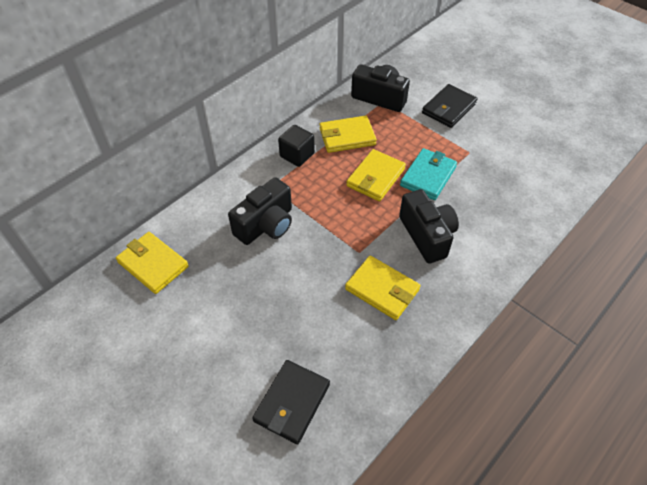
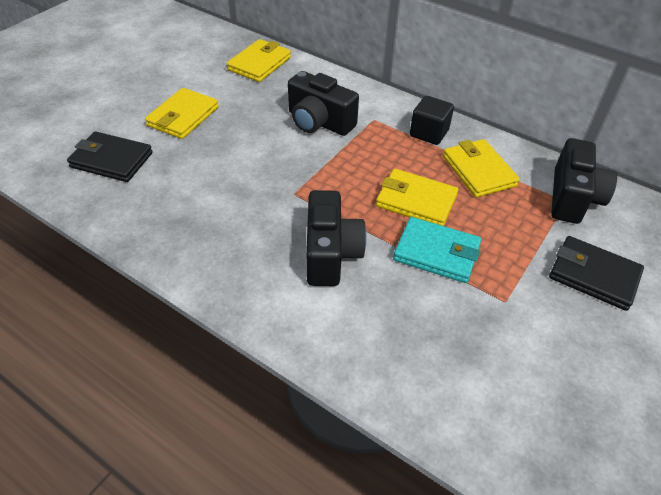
camera: 80 degrees right, 5 degrees down
yellow wallet [345,256,420,320] -> yellow wallet moved to [145,88,219,139]
black camera [399,189,459,263] -> black camera turned 60 degrees counterclockwise [306,190,367,286]

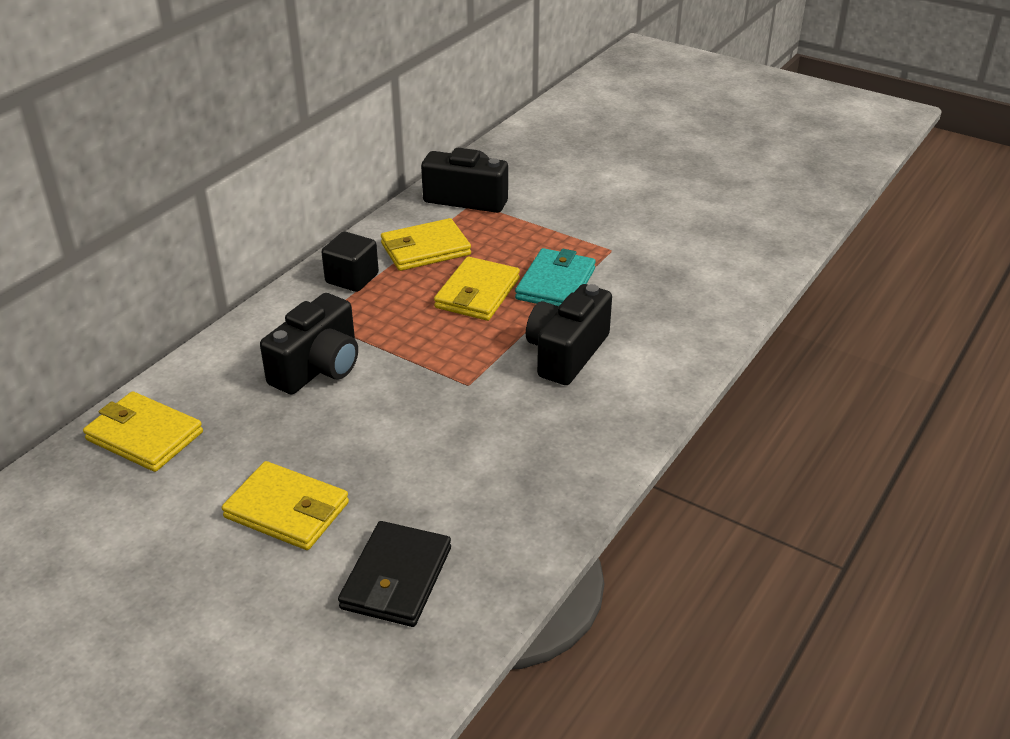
camera: 90 degrees left, 10 degrees down
black camera [306,190,367,286] -> black camera turned 60 degrees counterclockwise [526,284,612,385]
black wallet [549,236,644,311] -> none

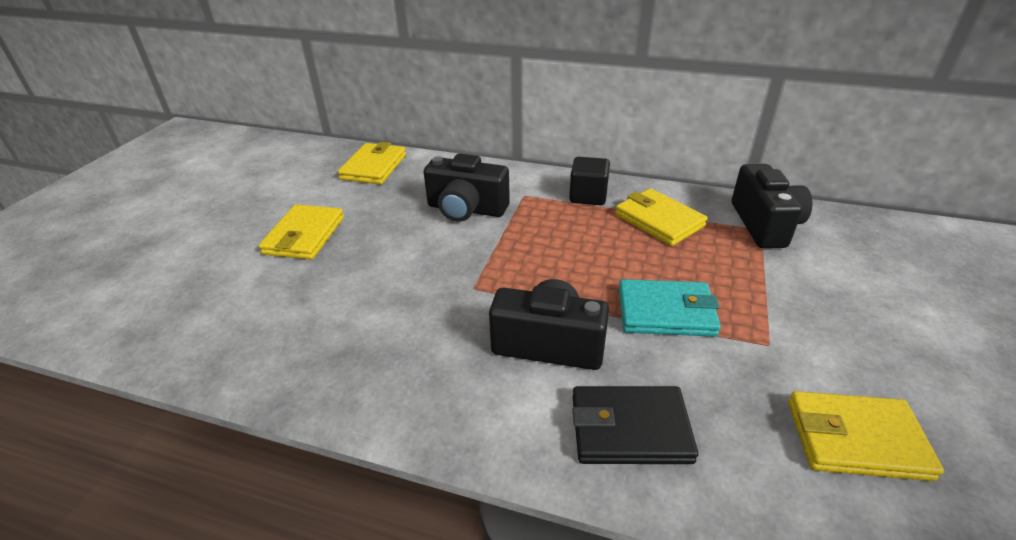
camera: 75 degrees right, 0 degrees up
black wallet [338,521,451,627] -> black wallet moved to [572,386,698,464]
yellow wallet [434,257,520,321] -> yellow wallet moved to [788,391,944,481]

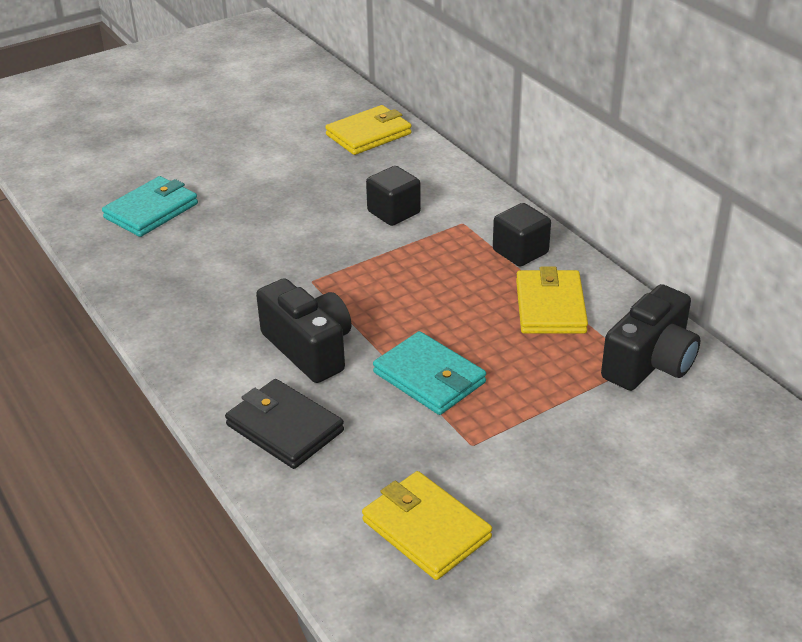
camera: 40 degrees right, 0 degrees up
yellow wallet [259,204,344,260] -> none
black camera [424,153,510,222] -> black cube [366,166,421,226]
none -> turquoise wallet [102,176,198,237]

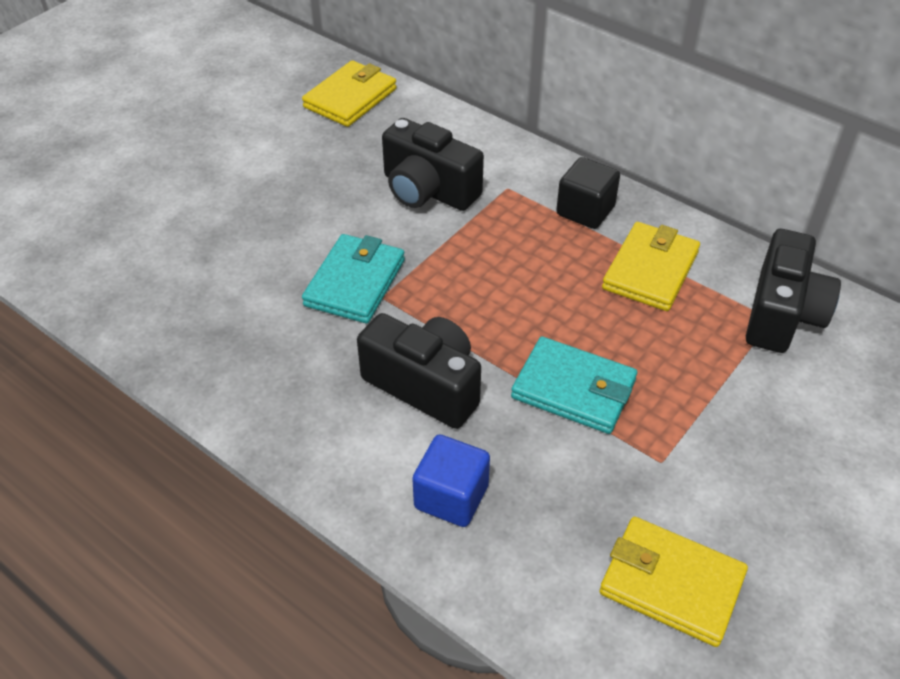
camera: 20 degrees left, 10 degrees up
turquoise wallet [102,176,198,237] -> turquoise wallet moved to [302,234,405,323]
black wallet [225,379,344,469] -> blue cube [412,435,490,527]
black cube [366,166,421,226] -> black camera [382,118,484,211]
yellow wallet [516,266,588,334] -> yellow wallet turned 45 degrees clockwise [602,222,700,311]

